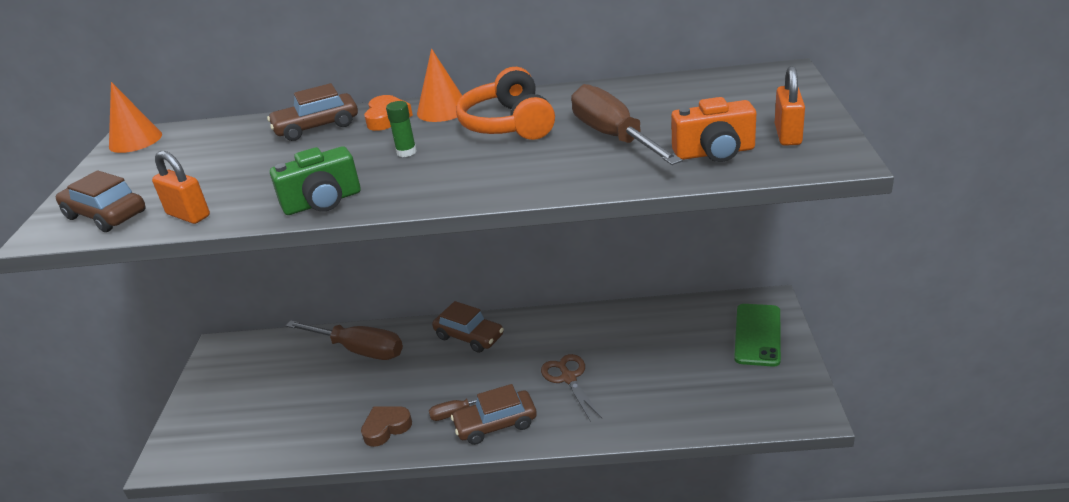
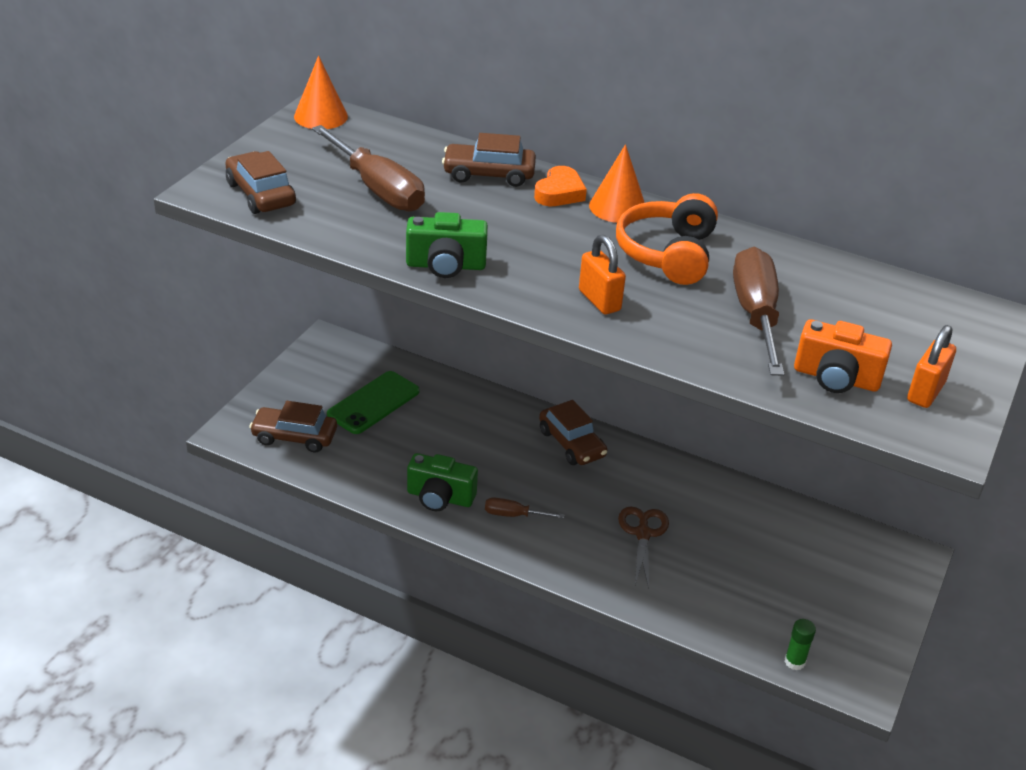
camera: 20 degrees right, 5 degrees up
orange padlock [152,151,210,224] -> orange padlock moved to [579,235,626,315]
brown screwdriver [285,320,403,360] -> brown screwdriver moved to [312,125,425,212]
brown heart [361,406,412,447] -> green camera [407,453,478,511]
green glue stick [386,101,417,157] -> green glue stick moved to [785,619,816,670]
brown car [451,384,537,445] -> brown car moved to [249,401,337,452]
green phone [734,304,781,367] -> green phone moved to [327,371,420,434]

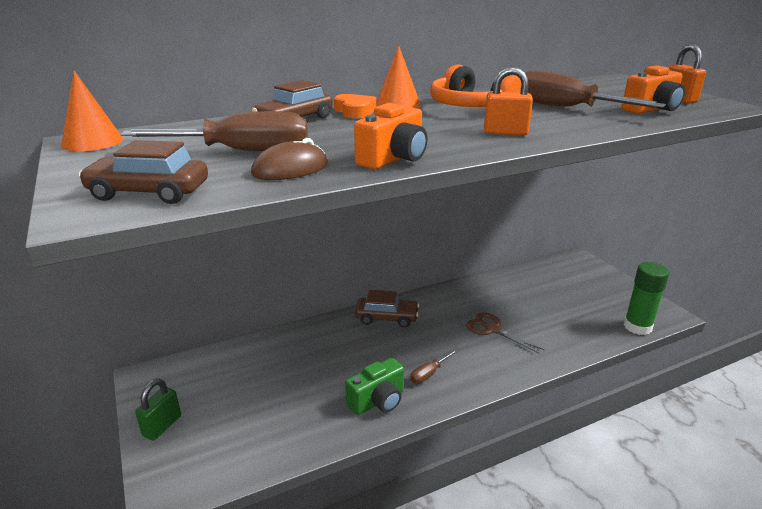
camera: 50 degrees left, 10 degrees down
brown car [249,401,337,452] -> none
green phone [327,371,420,434] -> none
green camera [406,212,488,278] -> orange camera [354,103,427,169]
green glue stick [785,619,816,670] -> green glue stick [624,262,669,335], size x1.92
none -> green padlock [135,378,181,440]
none -> brown mouse [251,138,328,180]

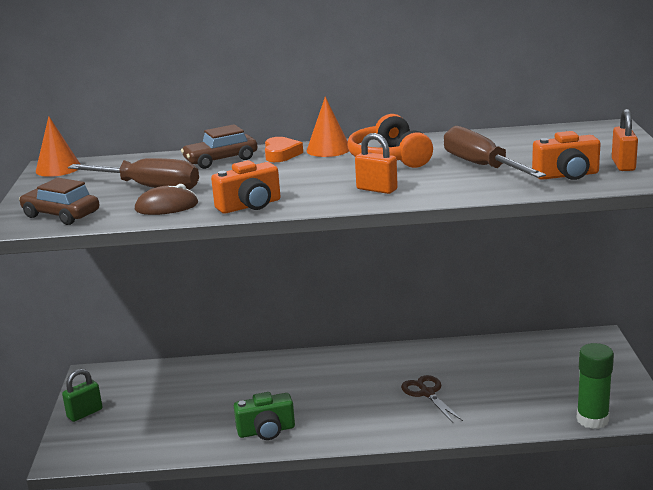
camera: 25 degrees right, 5 degrees down
brown car [355,290,419,327] -> none
brown screwdriver [410,349,458,384] -> none

